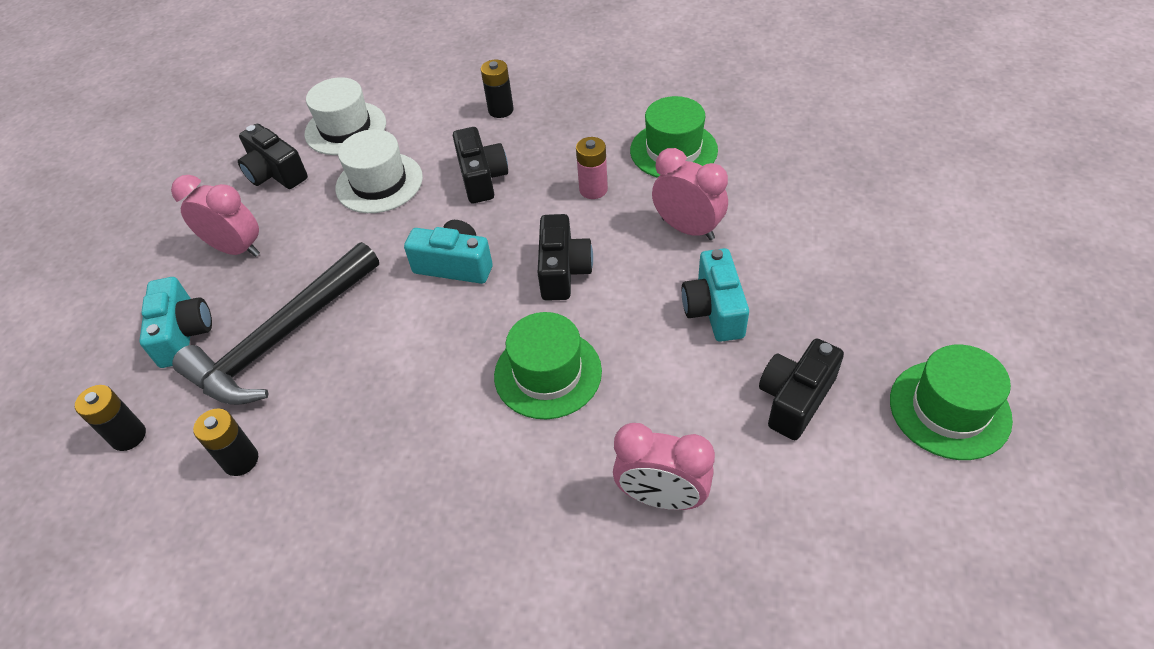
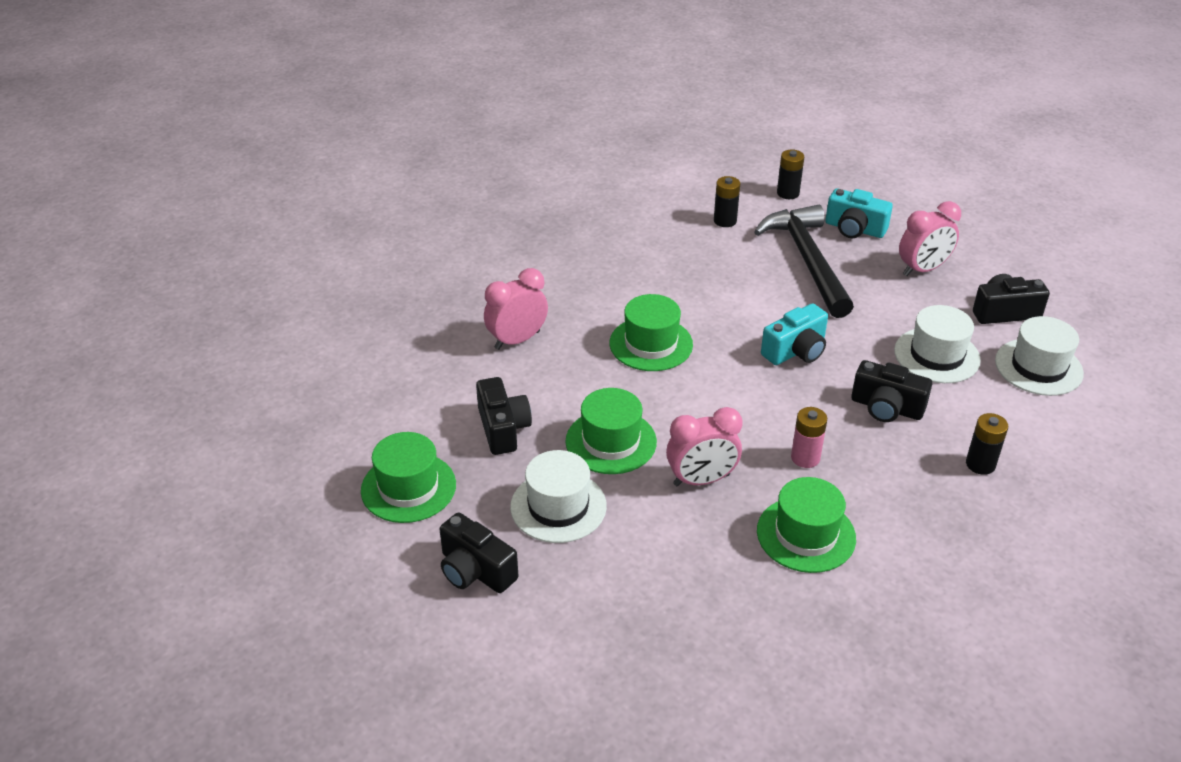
camera: 125 degrees right, 10 degrees down
black camera [538,214,593,301] -> black camera moved to [439,512,518,593]
turquoise camera [682,248,749,342] -> green hat [566,388,657,474]
none -> white hat [510,450,607,543]

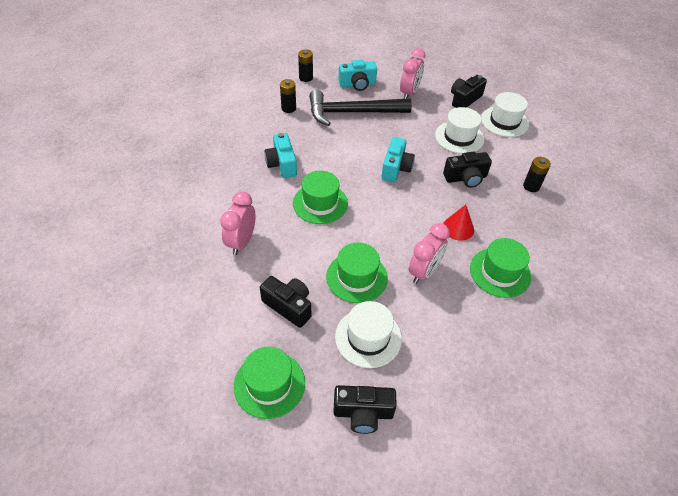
camera: 40 degrees left, 10 degrees up
black hammer [754,205,854,318] -> black hammer turned 45 degrees counterclockwise [309,90,412,126]
pink battery [791,407,827,468] -> red cone [443,205,474,241]
none -> turquoise camera [264,133,297,178]

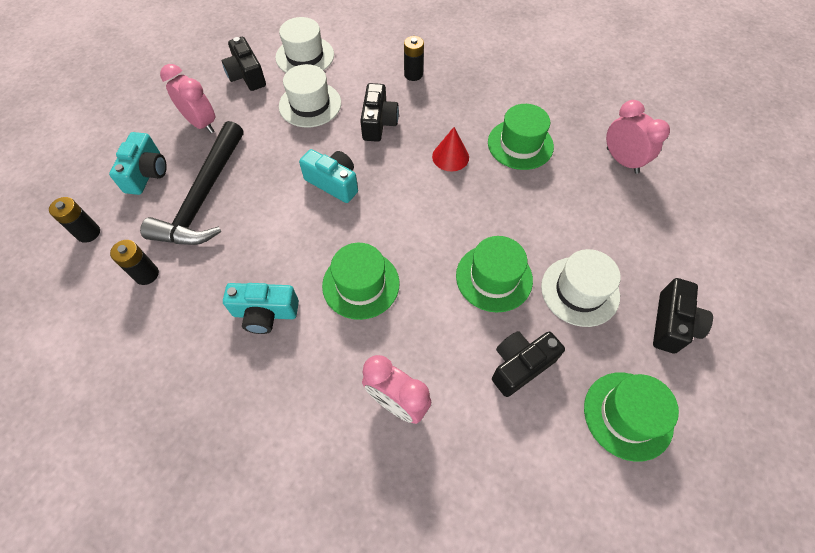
camera: 70 degrees left, 10 degrees up
pink clock [409,223,450,284] -> pink clock moved to [606,100,670,174]

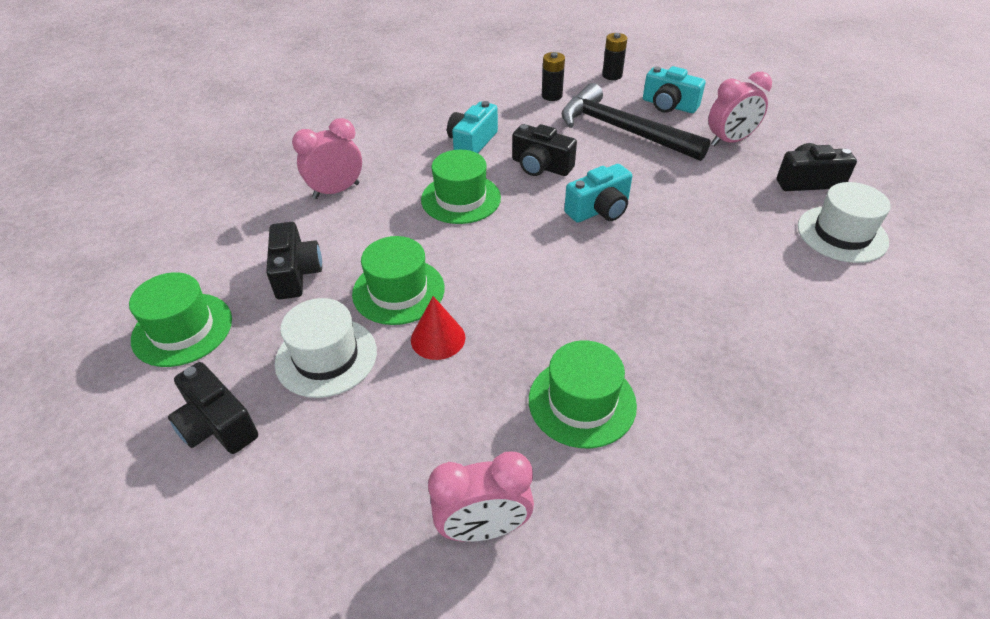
camera: 115 degrees right, 15 degrees down
white hat [279,64,341,127] -> none
black camera [360,83,399,142] -> black camera moved to [512,124,577,176]
black battery [404,36,424,81] -> none
red cone [432,127,469,171] -> red cone moved to [411,296,465,360]

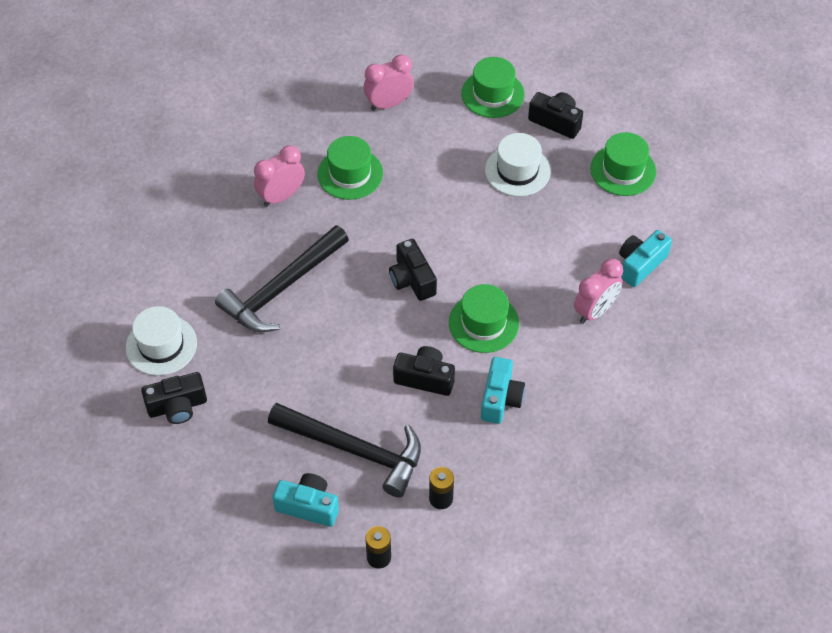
camera: 165 degrees right, 10 degrees up
black camera [266,222,322,300] -> black camera moved to [389,239,437,301]
green hat [352,236,445,325] -> green hat moved to [461,57,525,118]
red cone [411,296,465,360] -> none
turquoise camera [564,164,632,223] -> turquoise camera moved to [619,230,672,287]
pink clock [708,72,772,146] -> pink clock moved to [254,145,305,207]
none -> black hammer [215,225,349,332]

